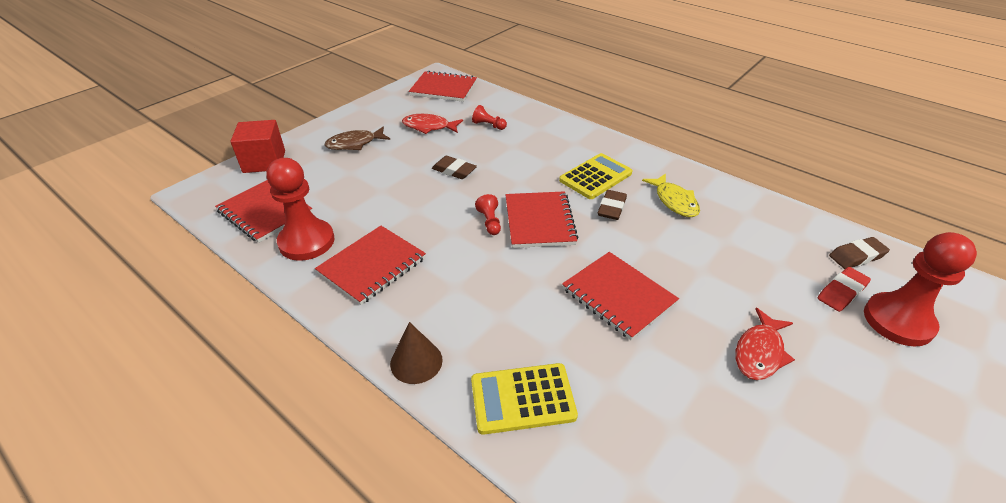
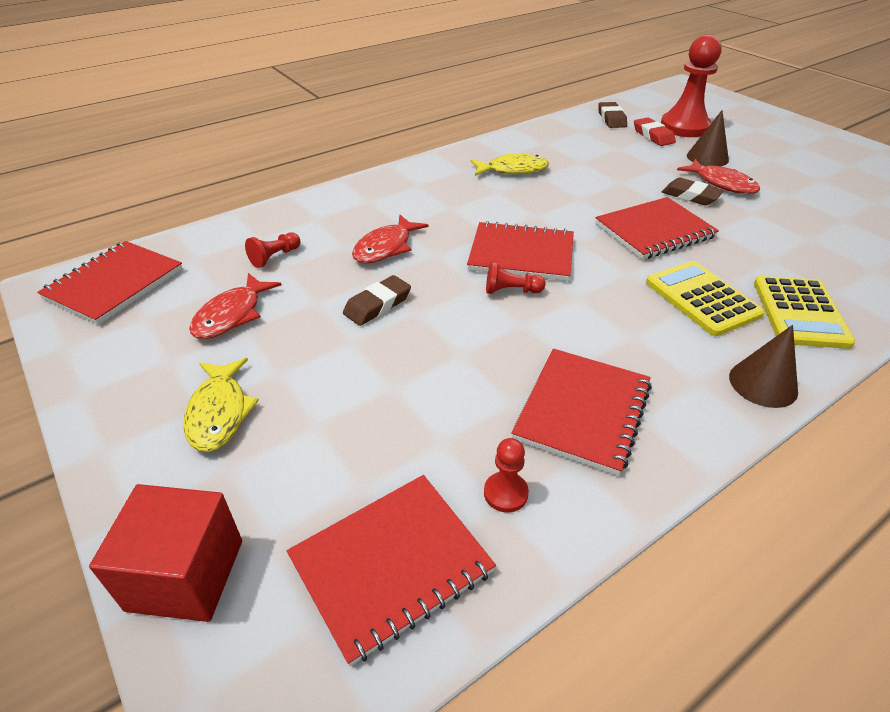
camera: 75 degrees left, 0 degrees up
red pawn [267,158,335,261] -> red pawn [484,438,529,513], size x0.45
red notebook [315,226,426,305] -> red notebook turned 60 degrees clockwise [511,349,652,476]
brown fish [325,127,390,150] -> yellow fish [183,358,259,452]
yellow calculator [559,153,632,199] -> yellow calculator moved to [646,261,765,336]
brown eraser [598,190,627,220] -> brown eraser moved to [662,178,724,205]
none -> red fish [352,215,428,263]
none -> brown cone [687,110,729,167]

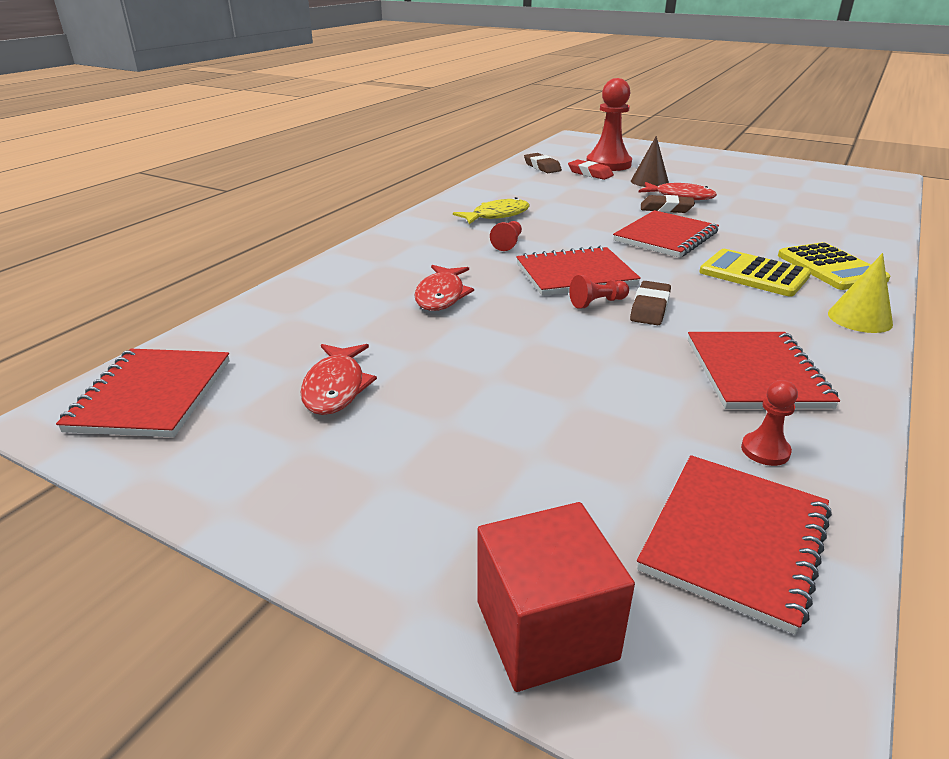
camera: 25 degrees left, 10 degrees down
yellow fish [183,358,259,452] -> none
red pawn [245,232,300,268] -> red pawn moved to [490,221,522,251]
brown eraser [343,275,411,326] -> brown eraser moved to [630,281,671,325]
brown cone [729,325,798,408] -> yellow cone [828,253,893,333]

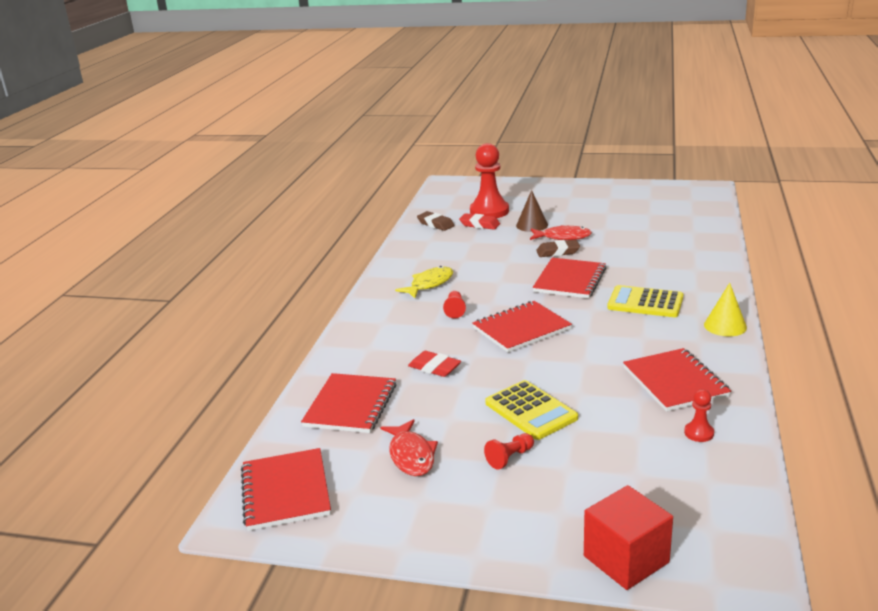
camera: 15 degrees left, 5 degrees down
red fish [414,265,474,311] -> red eraser [408,351,461,377]
red pawn [569,275,629,309] -> red pawn moved to [484,433,534,469]
brown eraser [630,281,671,325] -> none
red notebook [637,455,832,634] -> red notebook moved to [301,373,397,433]
yellow calculator [778,242,890,290] -> yellow calculator moved to [485,380,578,440]

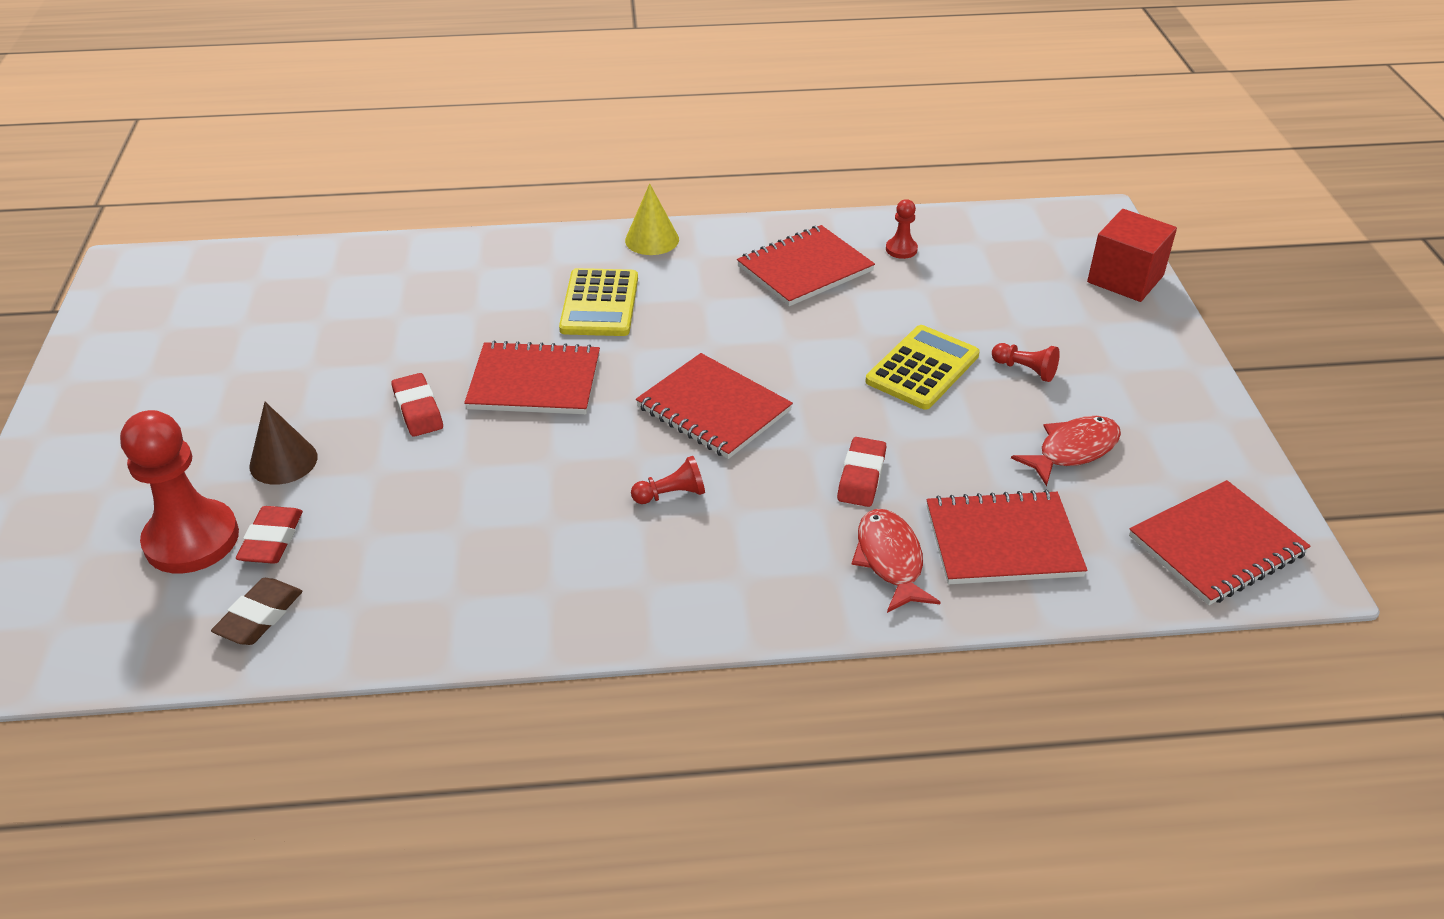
camera: 110 degrees left, 15 degrees up
yellow fish [395,266,453,298] -> none
red fish [530,225,592,240] -> red fish moved to [851,509,941,613]
brown eraser [536,240,580,257] -> red eraser [391,373,443,437]

